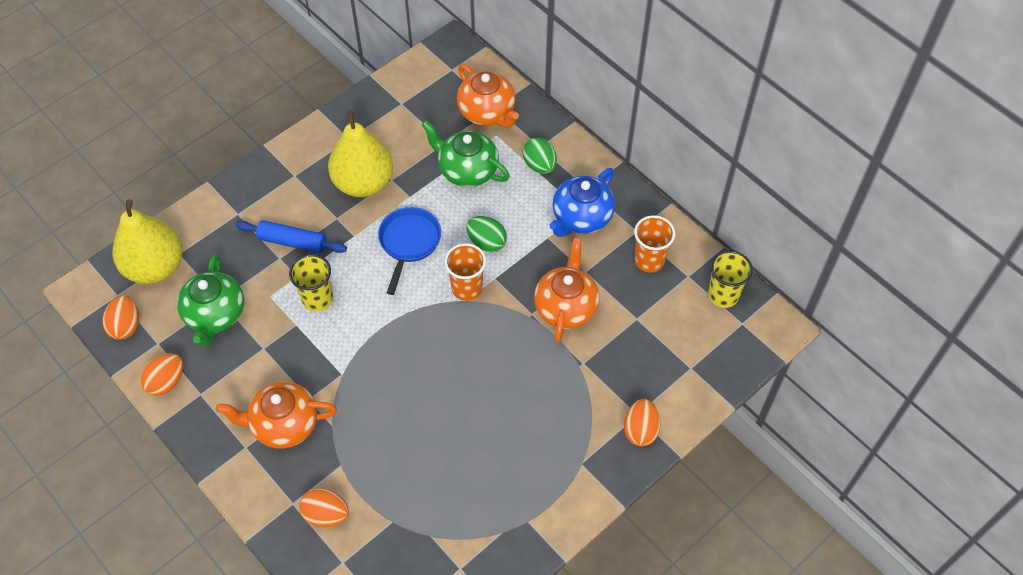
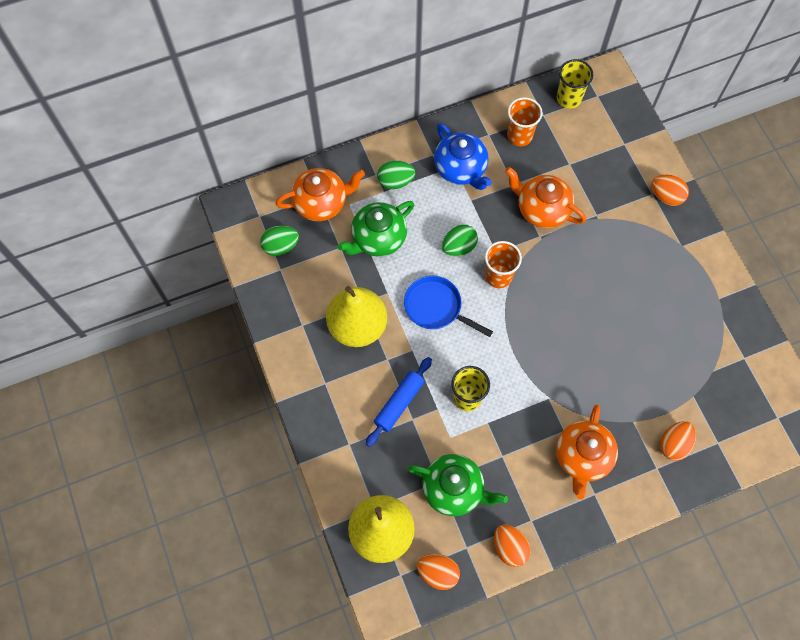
camera: 70 degrees left, 10 degrees up
none -> green egg [260,225,299,256]

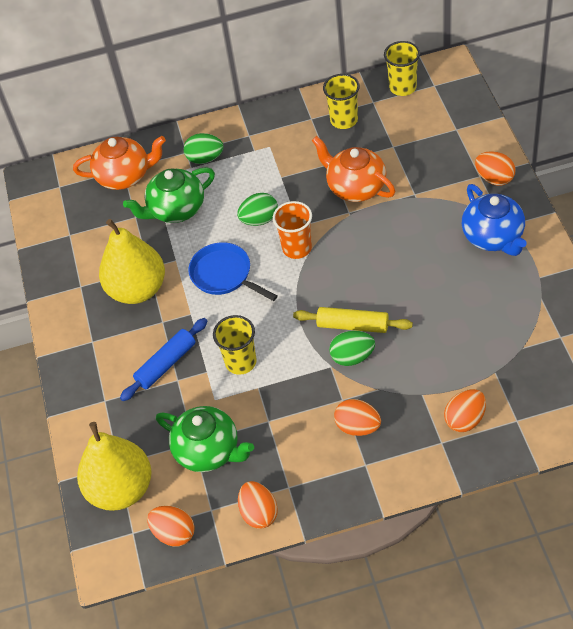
camera: 15 degrees right, 15 degrees down
green egg [260,225,299,256] -> green egg moved to [329,330,375,366]
blue teapot [434,123,492,190] -> blue teapot moved to [462,184,527,256]
orange cup [507,97,542,146] -> yellow cup [323,74,360,129]
orange teapot [556,405,618,499] -> orange egg [334,399,381,436]
none -> yellow rolling pin [293,307,413,333]

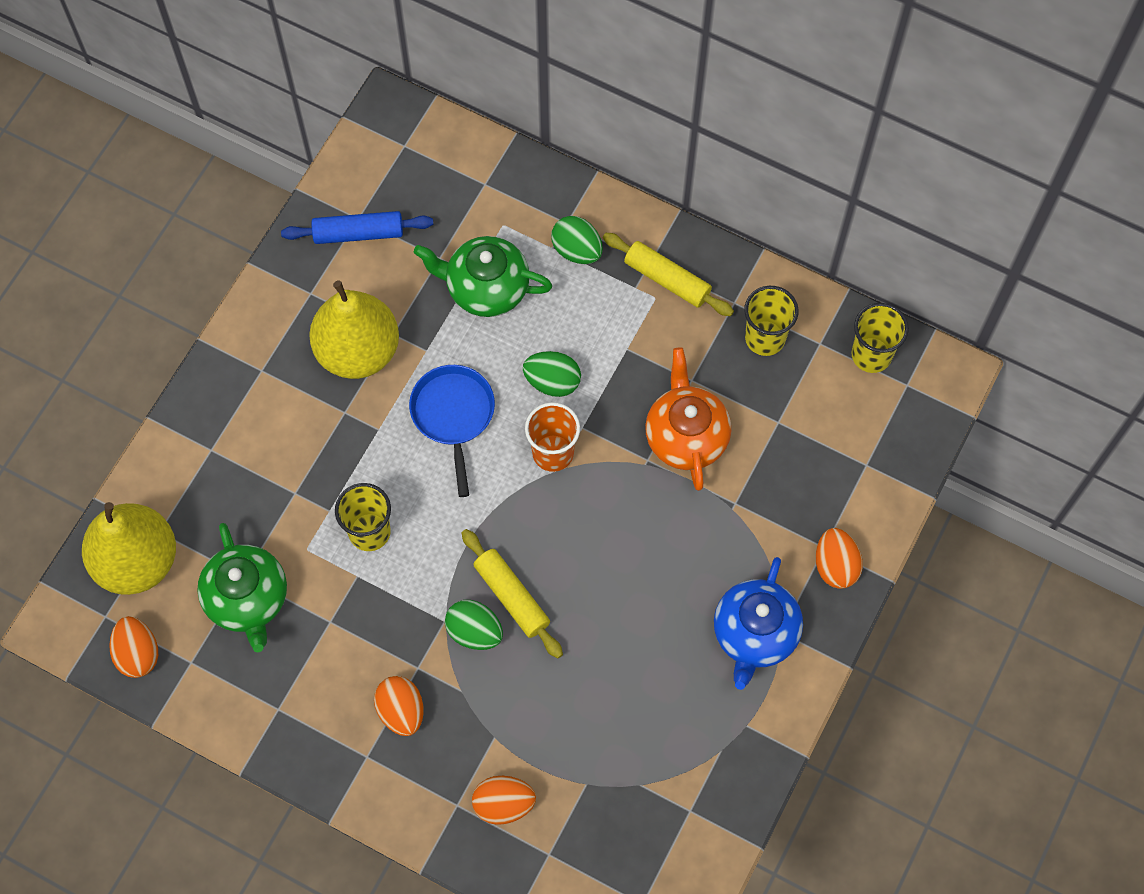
camera: 35 degrees right, 15 degrees up
orange teapot [73,136,166,190] -> none
blue rolling pin [120,318,208,401] -> blue rolling pin moved to [281,211,433,244]
orange egg [238,481,278,529] -> none
none -> yellow rolling pin [603,233,734,316]

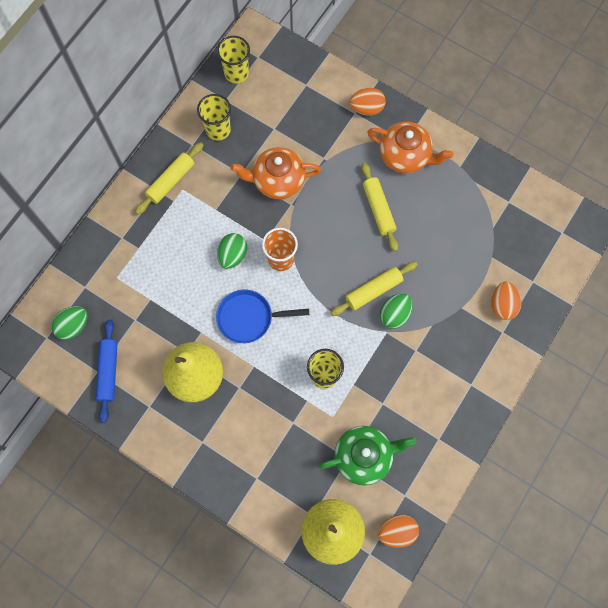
camera: 85 degrees left, 5 degrees up
orange egg [374,676,424,736] -> none
green teapot [414,236,552,317] -> none
green egg [551,216,603,264] -> green egg moved to [51,306,88,340]
blue teapot [714,557,803,690] -> orange teapot [367,122,454,173]
none -> yellow rolling pin [361,162,398,252]

